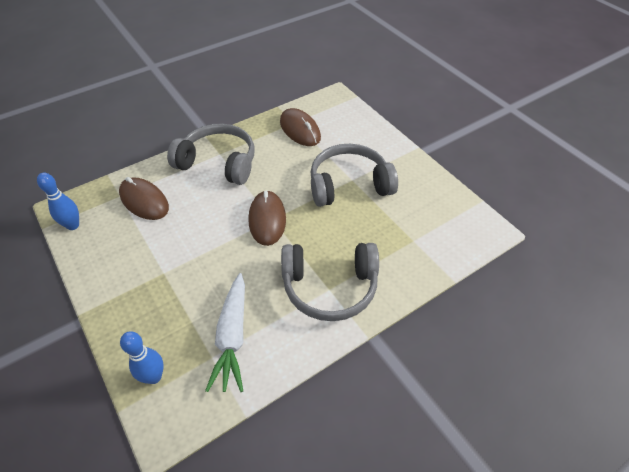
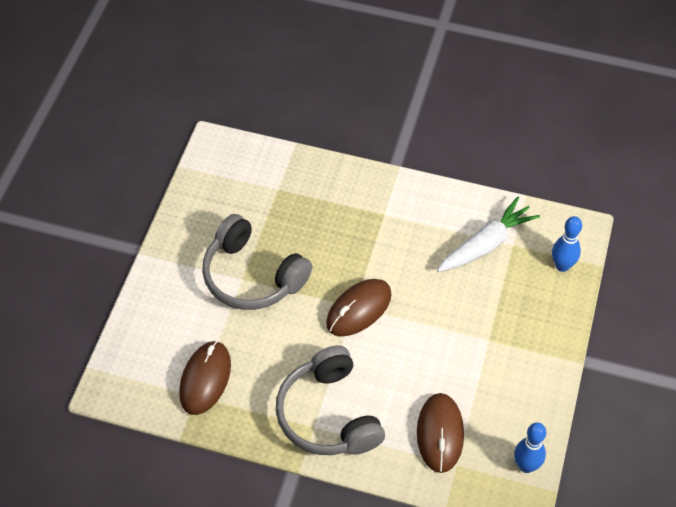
camera: 130 degrees left, 5 degrees up
grey headphones [281,243,379,321] -> none

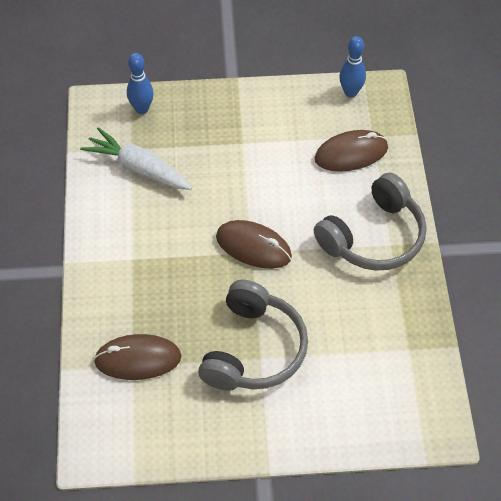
camera: 110 degrees left, 0 degrees up
brown mouse [179,341,231,415] -> brown mouse moved to [94,334,181,380]

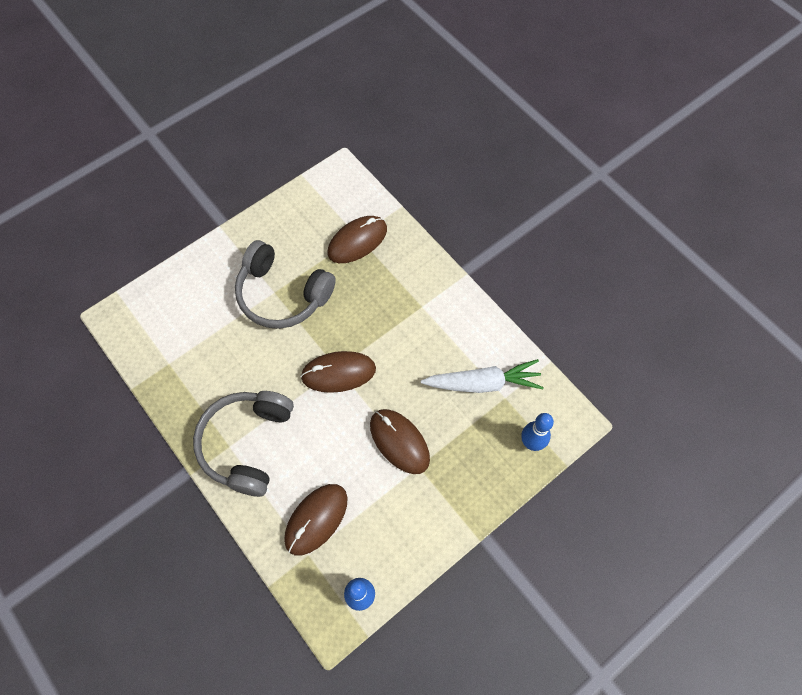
camera: 145 degrees right, 10 degrees up
grey headphones [198,280,308,391] -> grey headphones turned 45 degrees counterclockwise [235,240,336,329]
none -> brown mouse [370,409,430,474]

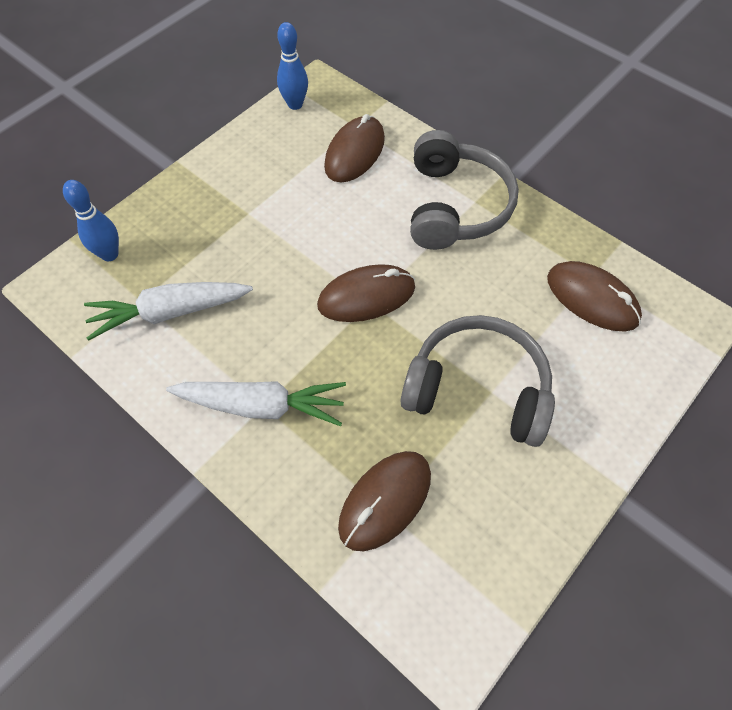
camera: 170 degrees right, 5 degrees down
brown mouse [370,409,430,474] -> brown mouse moved to [547,261,642,332]
none -> white carrot [166,381,346,426]

